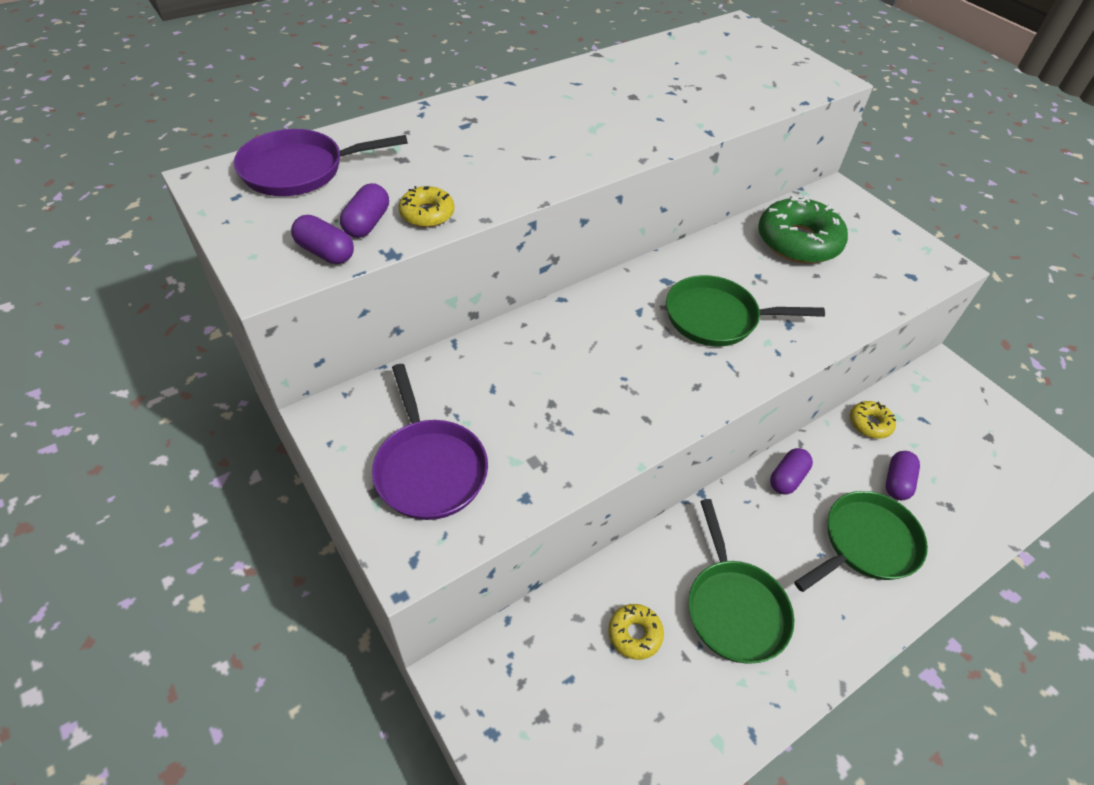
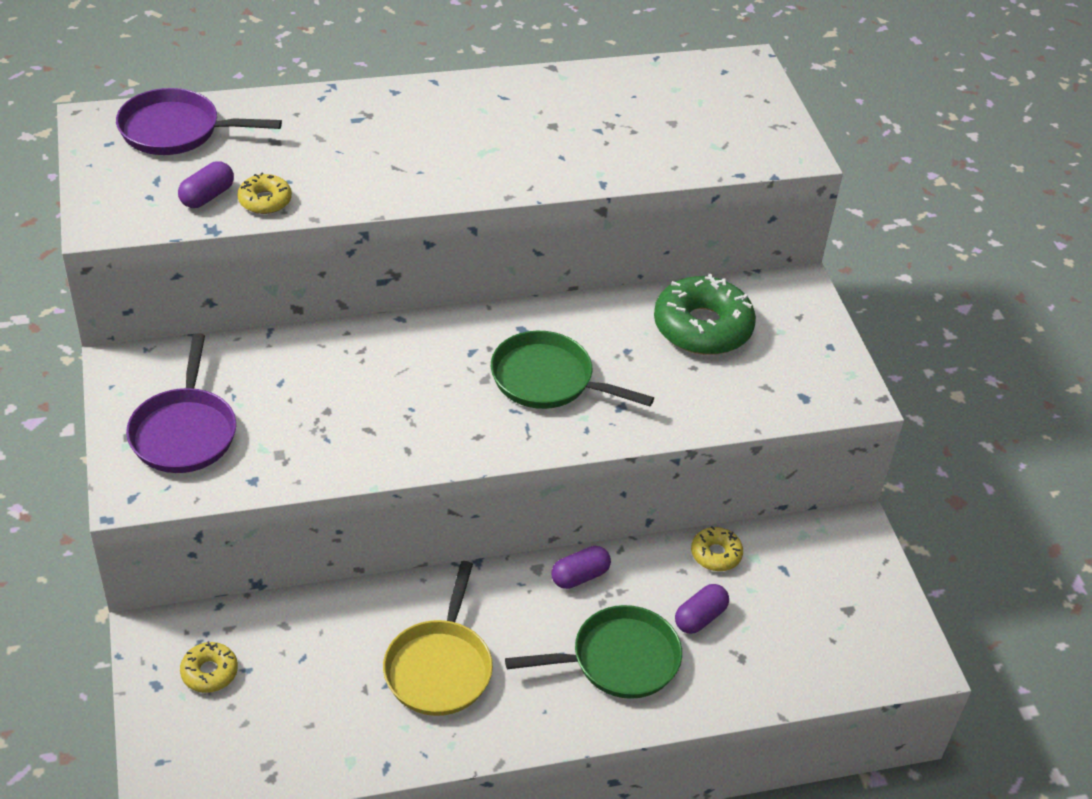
camera: 20 degrees right, 5 degrees down
purple capsule [291,215,354,264] -> none
yellow donut [608,604,664,660] -> yellow donut moved to [180,641,238,693]
green pan [688,499,794,664] -> yellow pan [383,561,493,716]

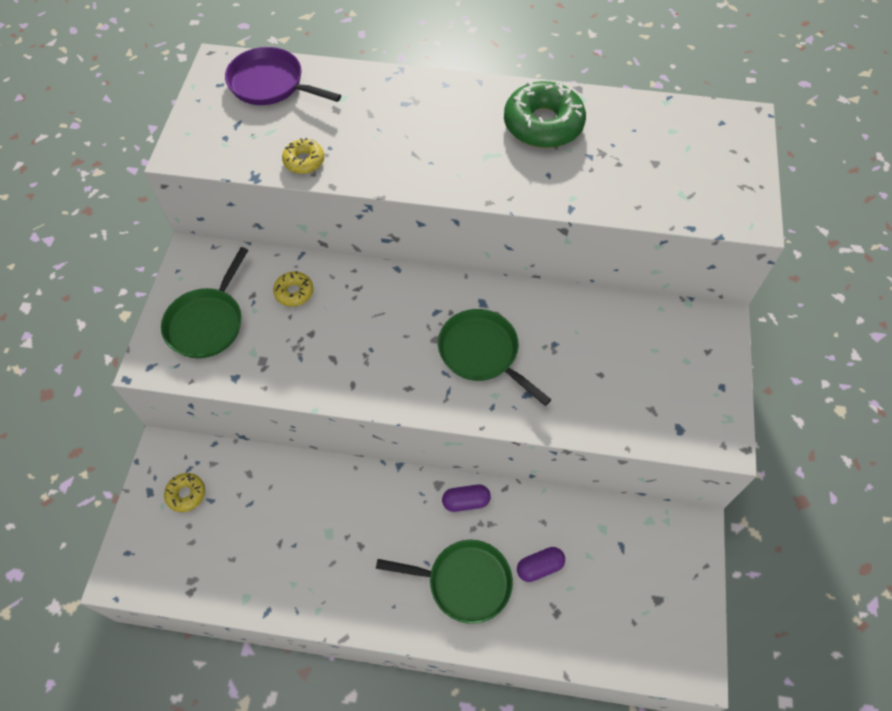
camera: 25 degrees right, 15 degrees up
purple pan [126,333,236,473] -> green pan [161,247,248,358]
purple capsule [178,161,234,208] -> none
yellow pan [383,561,493,716] -> none
green donut [654,274,756,355] -> green donut moved to [504,81,586,148]
yellow donut [691,526,743,571] -> yellow donut moved to [273,271,313,307]

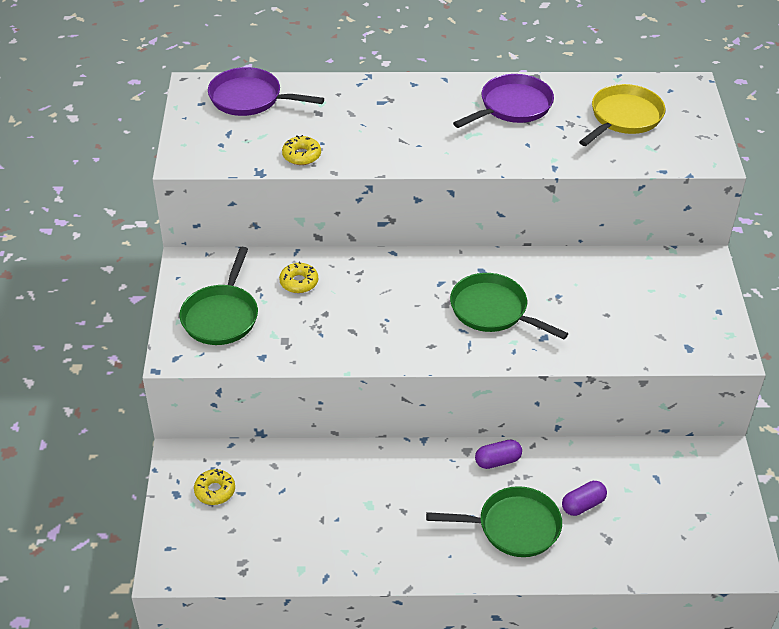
camera: 10 degrees left, 15 degrees down
green donut [504,81,586,148] -> purple pan [453,74,554,128]
none -> yellow pan [579,84,665,146]

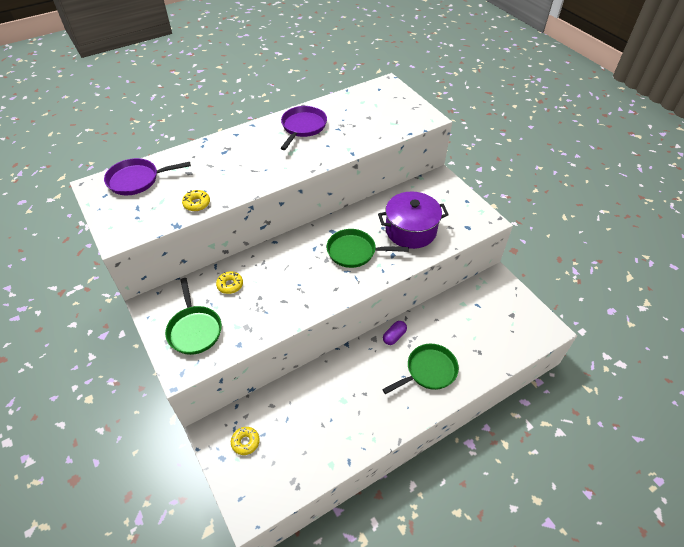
camera: 30 degrees left, 5 degrees up
purple capsule [562,481,607,516] -> none
yellow pan [579,84,665,146] -> none
none -> purple pot [378,191,449,249]

